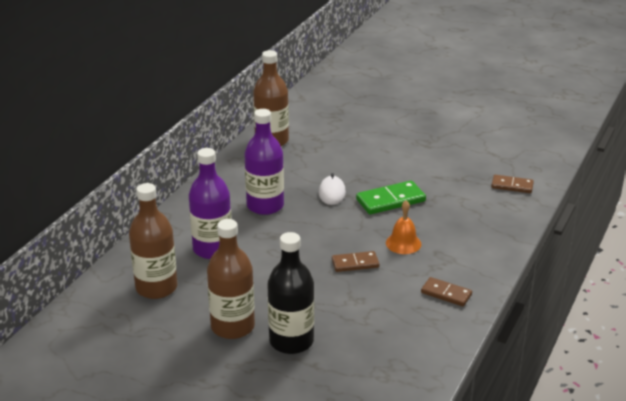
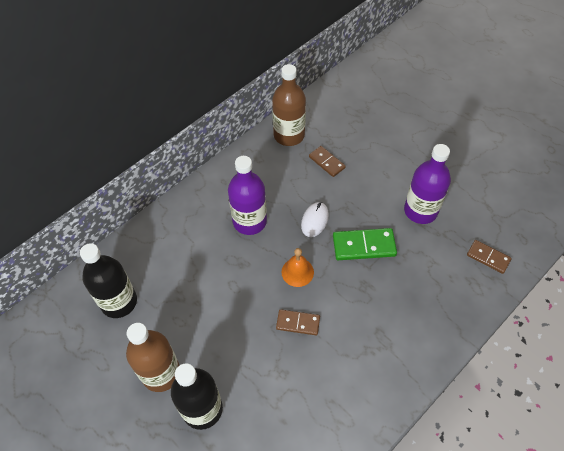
camera: 20 degrees right, 25 degrees up
brown bottle [129,183,177,299] -> black bottle [80,243,137,318]
purple bottle [189,148,231,259] -> purple bottle moved to [404,144,451,224]
orange bell [386,200,421,254] -> orange bell moved to [281,248,314,287]
brown domino [421,277,472,306] -> brown domino moved to [309,146,346,177]

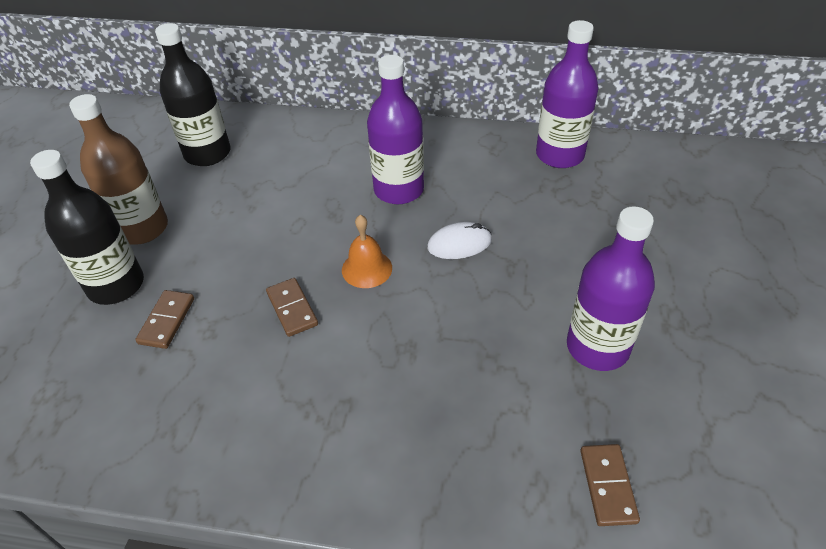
camera: 55 degrees right, 10 degrees down
brown bottle [272,64,306,146] -> purple bottle [536,20,599,168]
brown domino [309,146,346,177] -> brown domino moved to [135,290,194,349]
green domino [333,228,397,260] -> none

